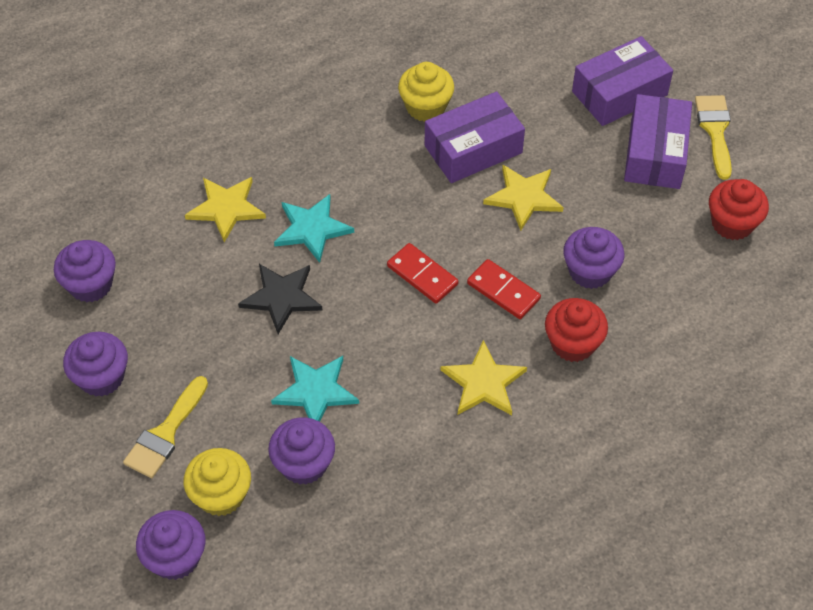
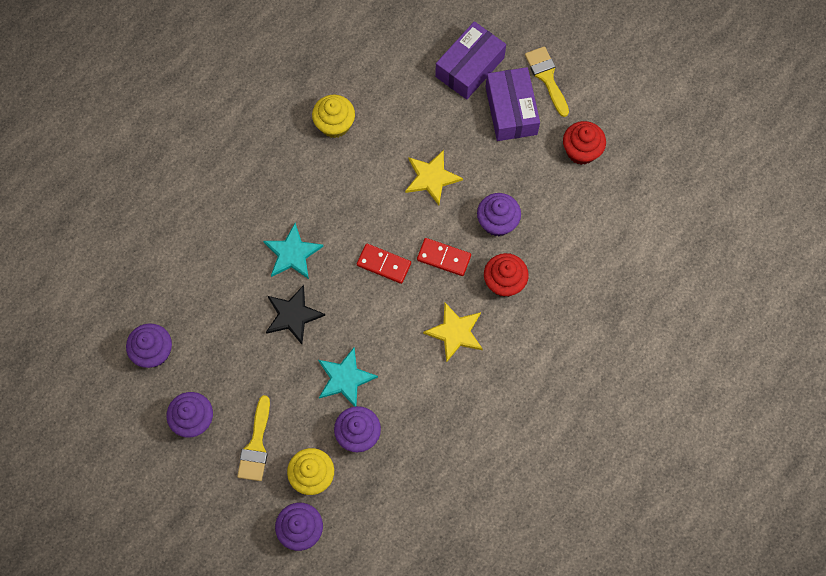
camera: 20 degrees left, 15 degrees up
yellow star [185,177,266,242] -> none
purple box [425,91,525,183] -> none

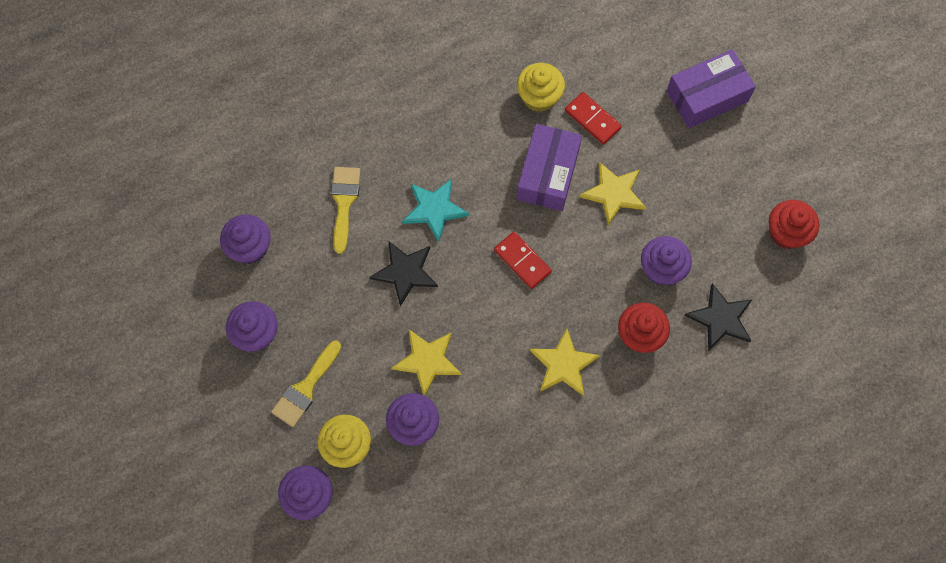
camera: 25 degrees right, 0 degrees up
turquoise star [318,348,378,407] -> yellow star [391,330,462,396]
red domino [417,238,471,276] -> red domino moved to [565,92,622,144]
purple box [486,67,540,141] -> purple box moved to [517,124,582,211]
yellow brush [525,46,569,117] -> yellow brush moved to [331,167,360,254]
none -> black star [685,283,753,351]

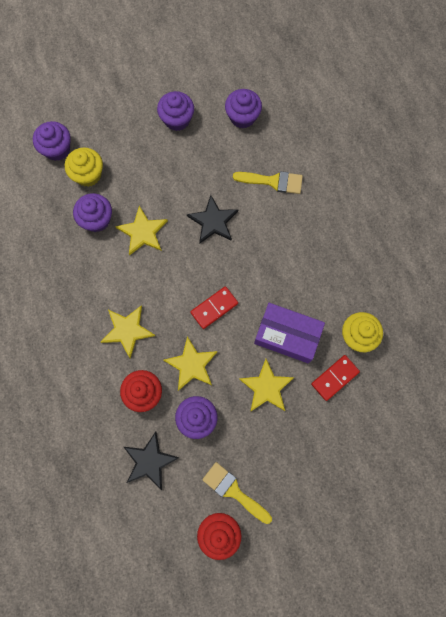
camera: 95 degrees right, 5 degrees up
yellow brush [271,340,341,427] -> yellow brush moved to [202,462,272,524]
turquoise star [402,179,469,242] -> none
purple box [667,49,756,128] -> none
none -> yellow star [163,336,218,391]

